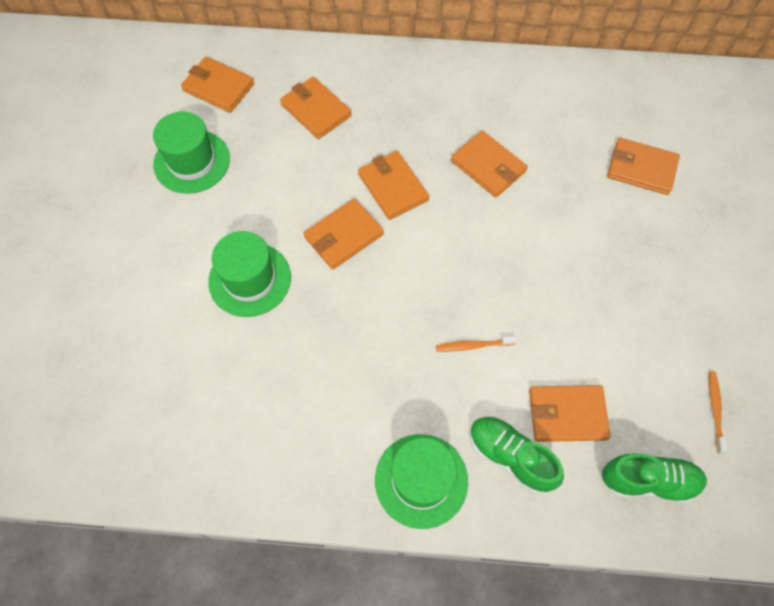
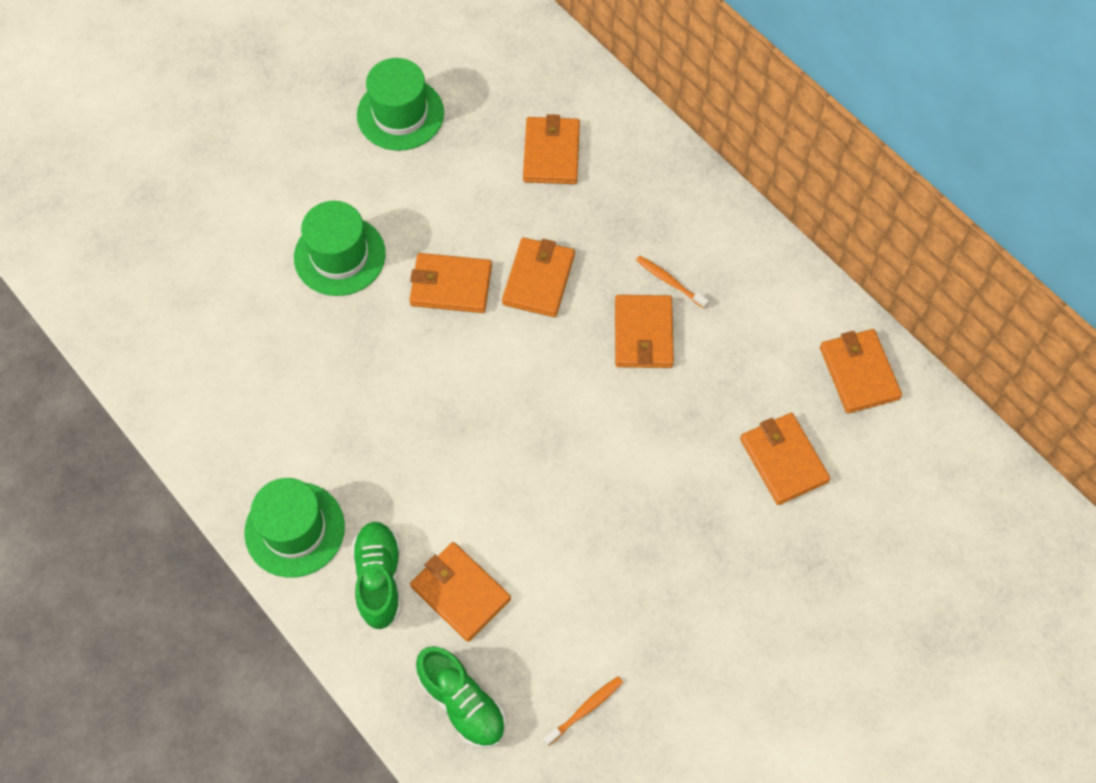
camera: 45 degrees right, 0 degrees up
orange wallet [181,57,254,113] -> orange wallet moved to [820,329,902,414]
orange toothbrush [436,336,517,352] -> orange toothbrush moved to [636,256,709,309]

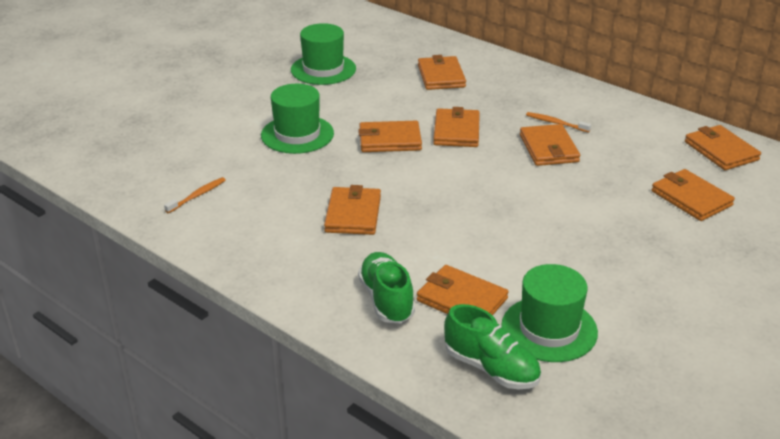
camera: 10 degrees left, 30 degrees down
green hat [244,478,345,578] -> green hat moved to [501,264,598,362]
orange toothbrush [544,676,623,746] -> orange toothbrush moved to [164,177,226,213]
none -> orange wallet [324,185,381,235]

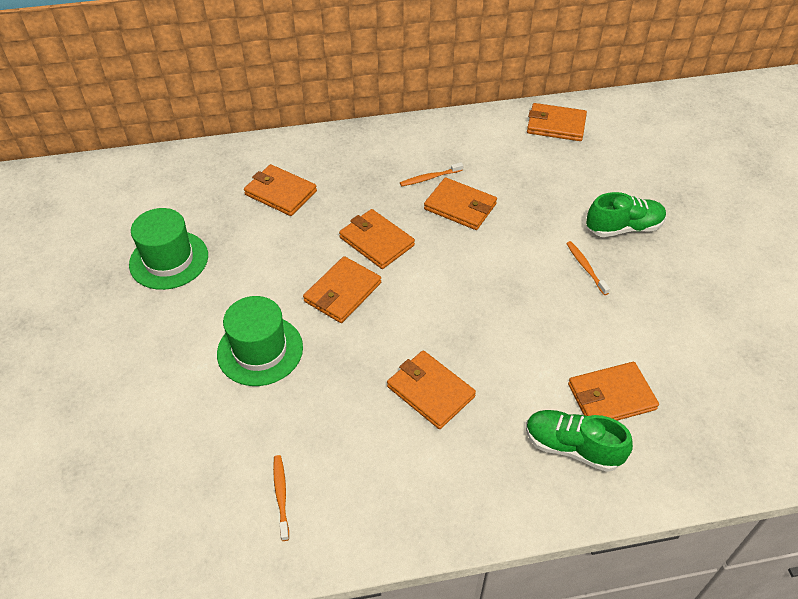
camera: 50 degrees left, 15 degrees up
green shoe [444,304,541,389] -> green shoe moved to [586,192,666,237]
green hat [501,264,598,362] -> none
orange wallet [651,169,735,221] -> none
none -> orange toothbrush [566,241,610,295]

